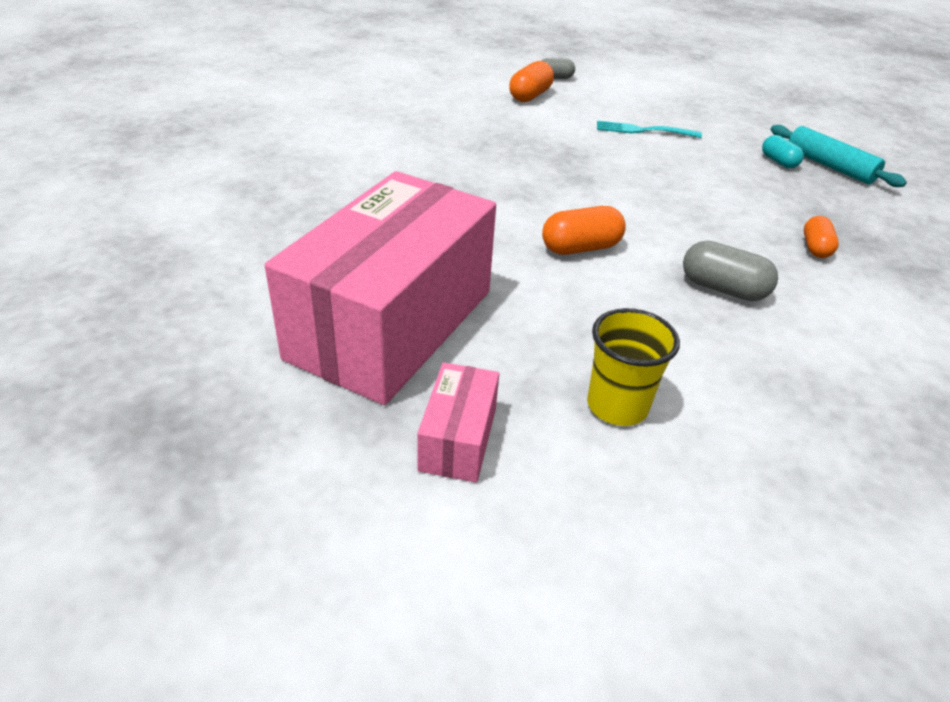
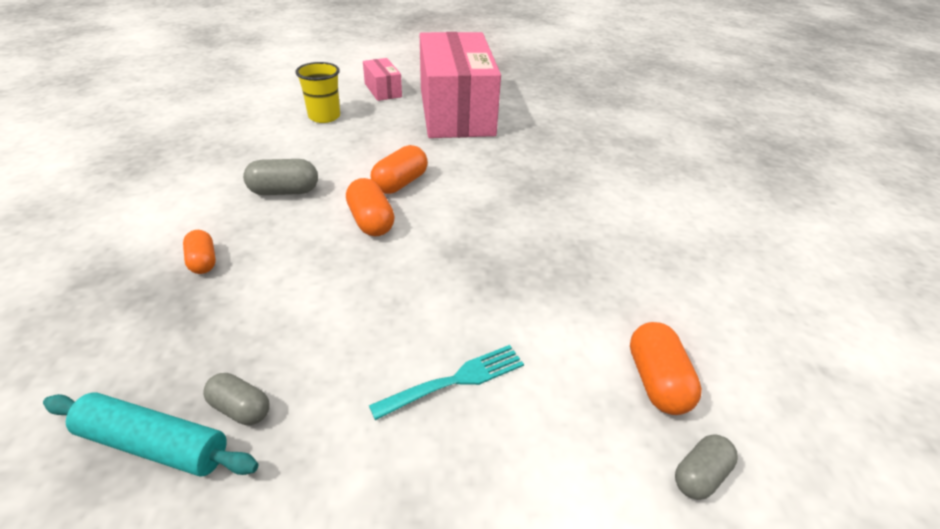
camera: 145 degrees right, 0 degrees up
turquoise capsule [762,135,804,168] -> grey capsule [203,373,269,425]
none -> orange capsule [346,178,395,236]

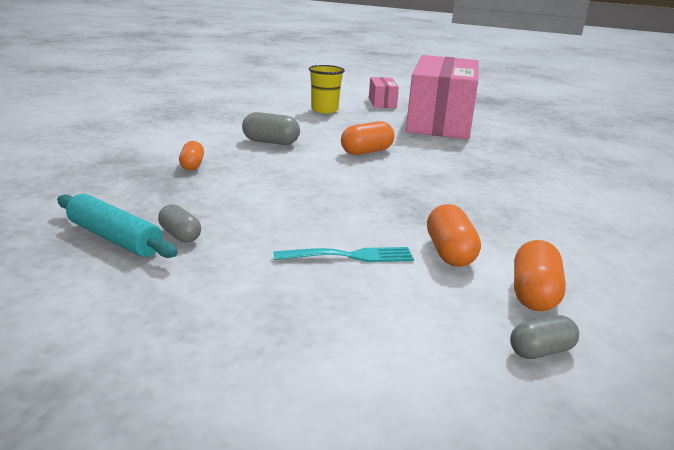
camera: 20 degrees right, 15 degrees down
orange capsule [346,178,395,236] -> orange capsule moved to [427,204,481,267]

